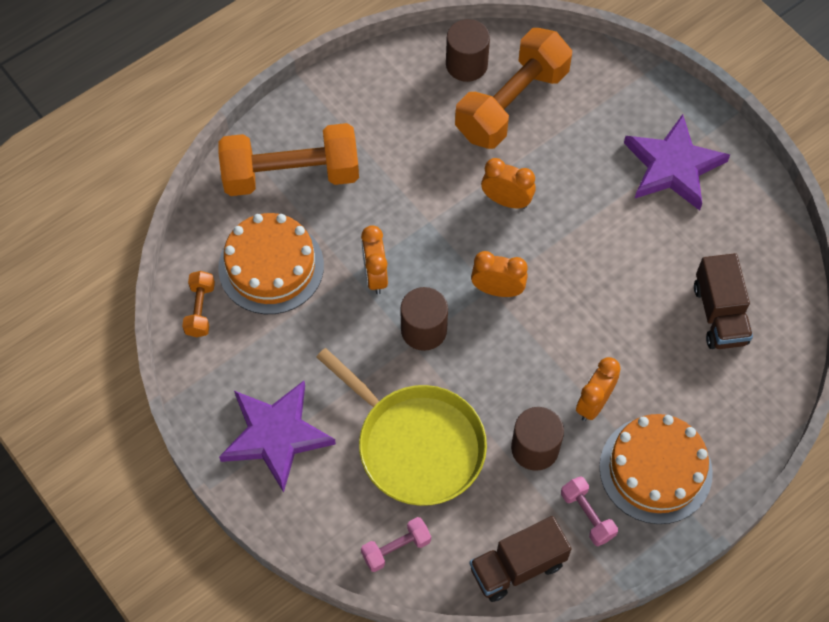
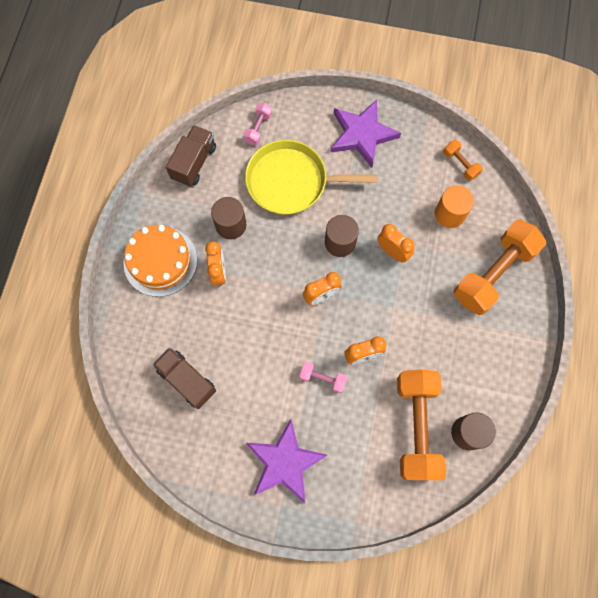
camera: 140 degrees right, 10 degrees up
orange cake [218,213,324,314] -> orange cylinder [435,185,474,228]
pink dumbbell [561,476,618,546] -> pink dumbbell moved to [299,362,347,393]

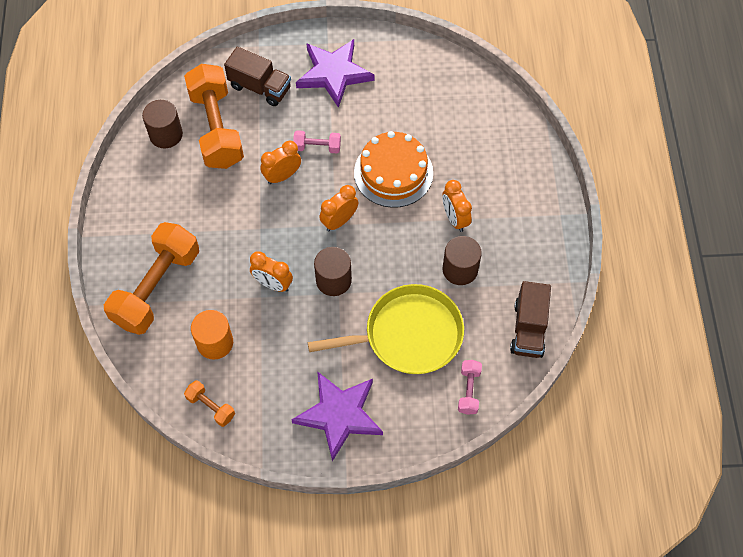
camera: 165 degrees right, 10 degrees down
orange cake [123,225,197,297] -> orange cake moved to [354,131,433,208]
brown truck [152,347,216,409] -> brown truck moved to [224,47,291,106]

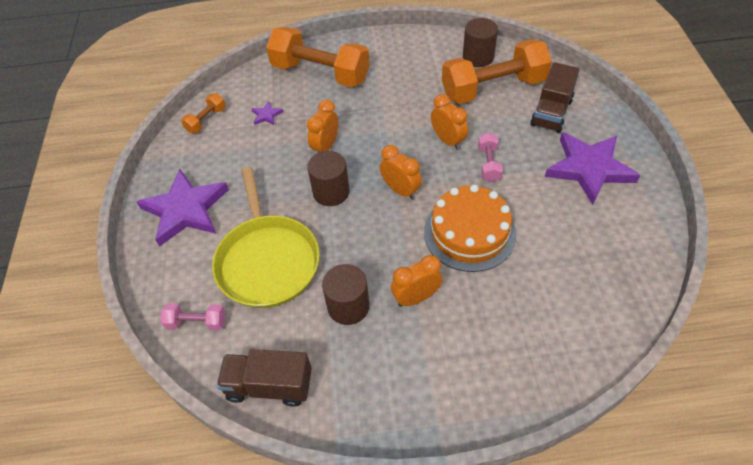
camera: 90 degrees right, 10 degrees down
orange cylinder [191,310,233,360] -> purple star [251,101,284,125]

